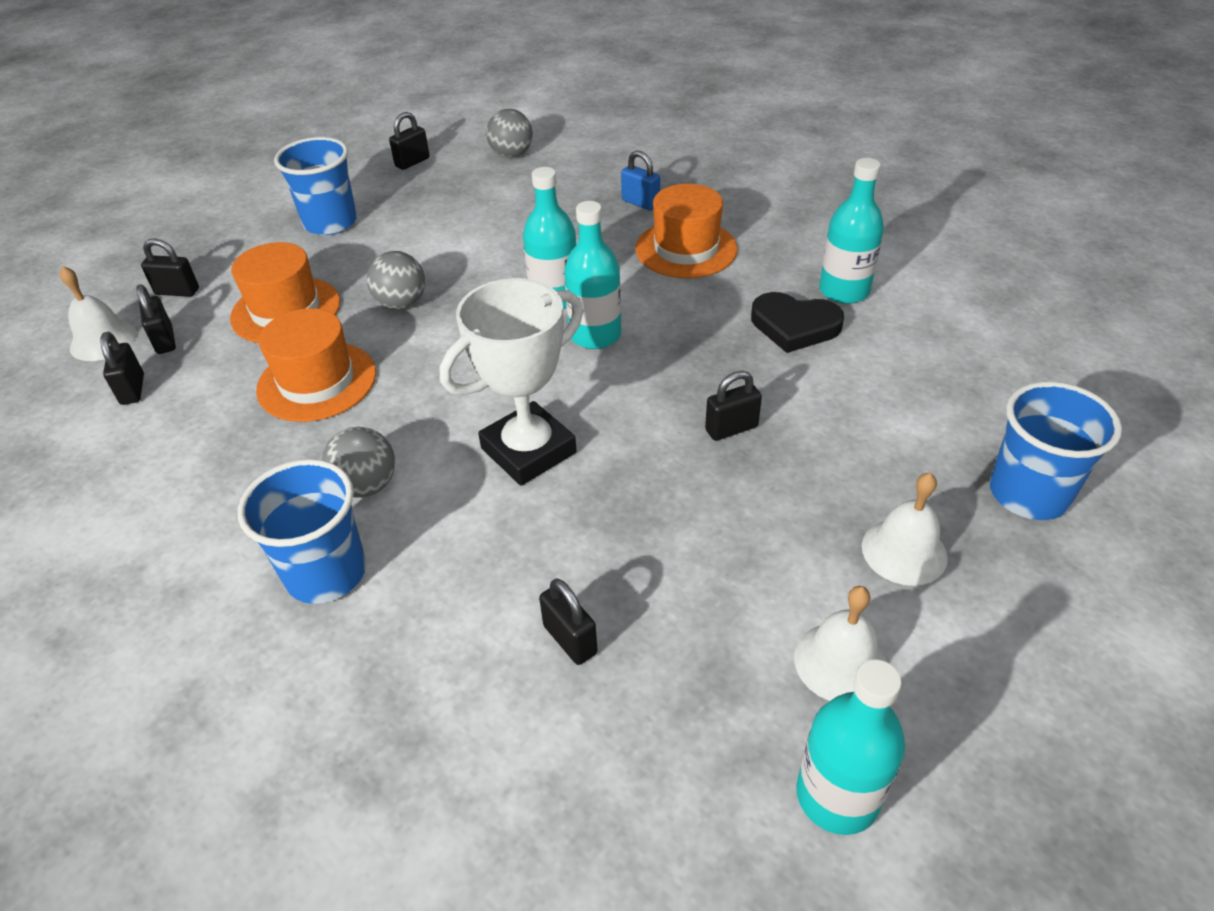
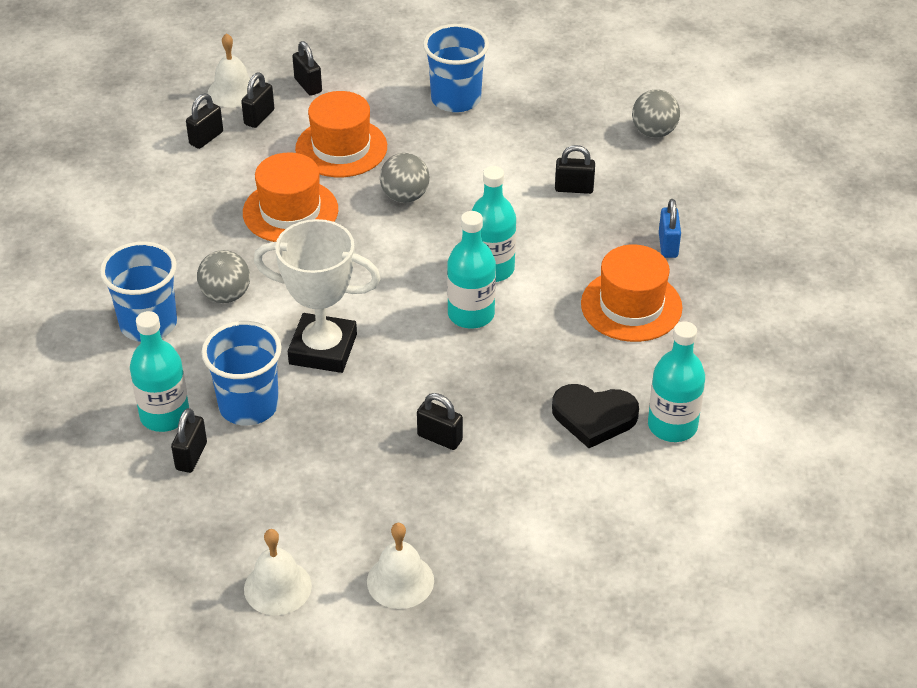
camera: 50 degrees right, 0 degrees up
black padlock [389,112,430,170] -> black padlock moved to [555,145,595,194]
black heart [751,292,844,353] -> black heart turned 60 degrees counterclockwise [552,384,639,448]
turquoise bottle [796,659,905,835] -> turquoise bottle moved to [130,311,189,432]
blue cup [990,381,1122,520] -> blue cup moved to [201,321,282,426]

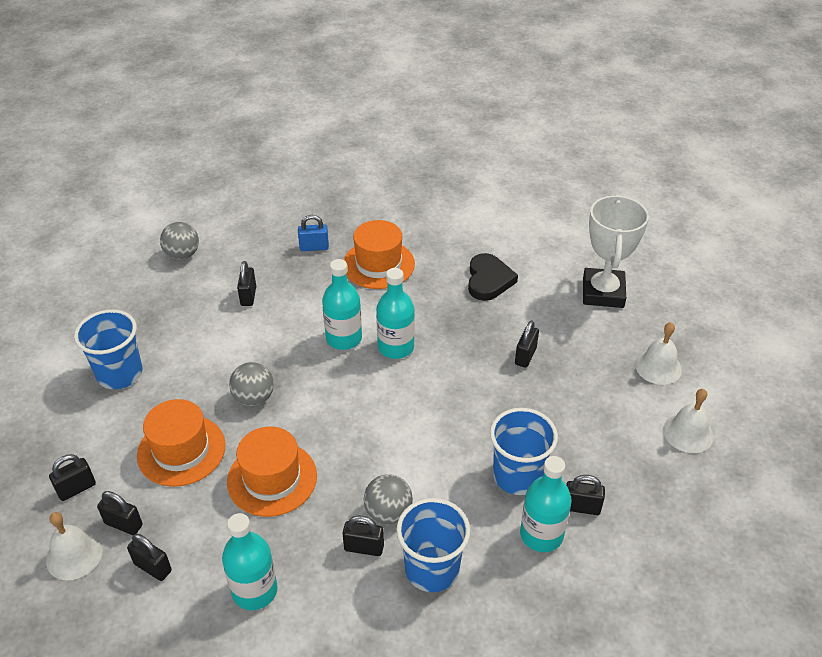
camera: 95 degrees left, 0 degrees up
white trophy [254,219,381,373] -> white trophy moved to [583,195,649,308]
turquoise bottle [648,321,705,442] -> turquoise bottle moved to [222,513,278,610]
none -> black padlock [342,516,384,556]

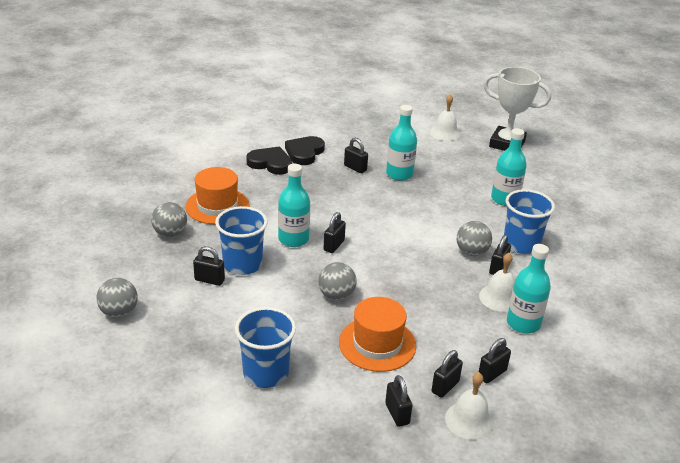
camera: 75 degrees left, 10 degrees down
orange hat [227,427,317,517] -> none
blue padlock [298,215,329,251] -> grey ball [151,202,187,237]
turquoise bottle [376,268,415,359] -> turquoise bottle moved to [386,105,417,181]
blue cup [490,408,558,495] -> blue cup moved to [215,206,268,275]
black padlock [566,475,605,515] -> black padlock moved to [324,212,346,253]
white trophy [583,195,649,308] -> white trophy moved to [483,67,551,151]
white bell [635,322,682,385] -> white bell moved to [479,253,515,312]
none -> black heart [285,136,325,165]

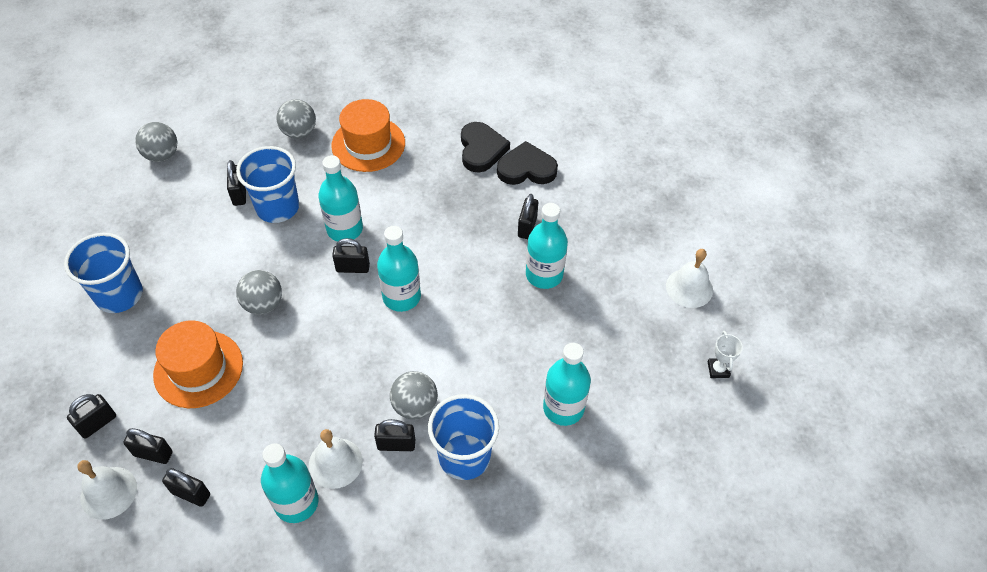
camera: 65 degrees right, 20 degrees up
white trophy [483,67,551,151] -> white trophy [708,331,743,378], size x0.41
none -> turquoise bottle [377,226,421,312]

